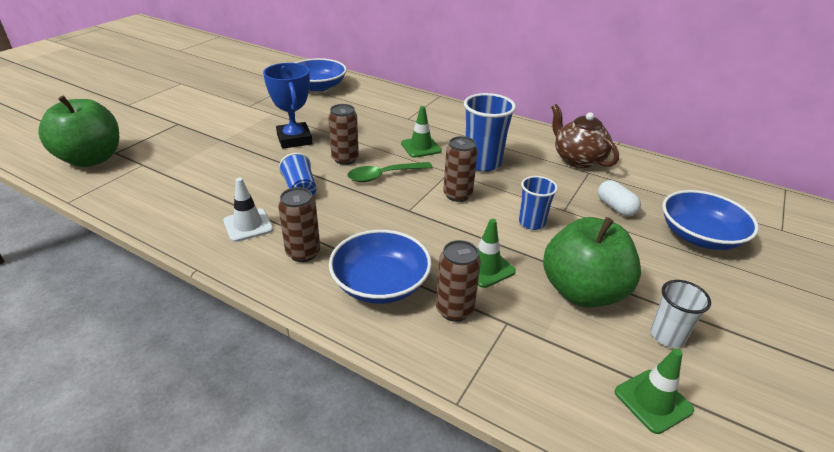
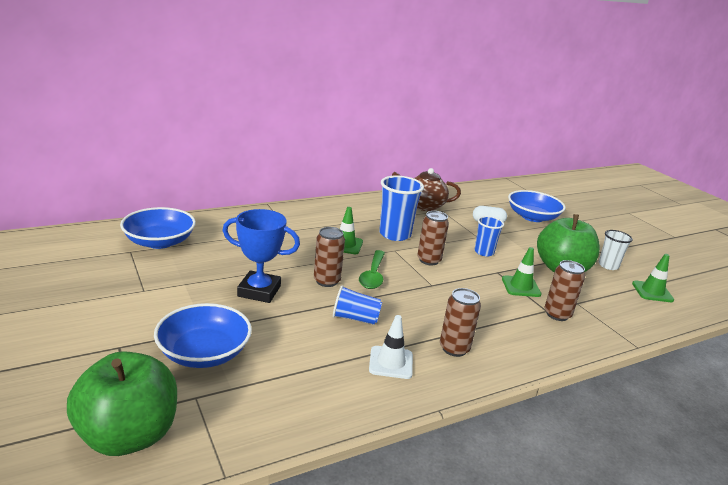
camera: 60 degrees left, 10 degrees down
blue bowl [329,230,432,304] -> blue bowl moved to [154,303,252,368]

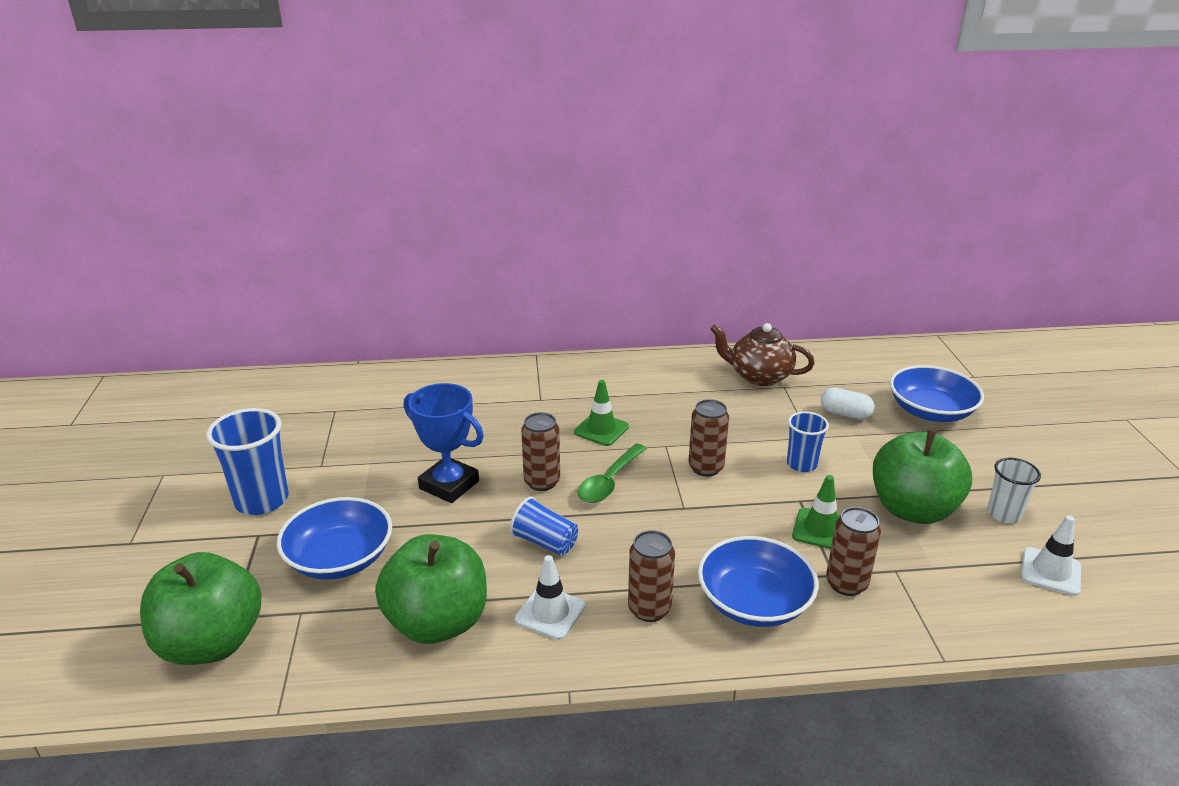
camera: 25 degrees right, 5 degrees up
blue bowl [120,207,196,249] -> blue bowl moved to [698,536,818,627]
blue cup [379,175,424,241] -> blue cup moved to [206,408,289,515]
green traffic cone [632,254,674,302] -> white traffic cone [1021,516,1081,596]
none -> green apple [375,534,487,644]

